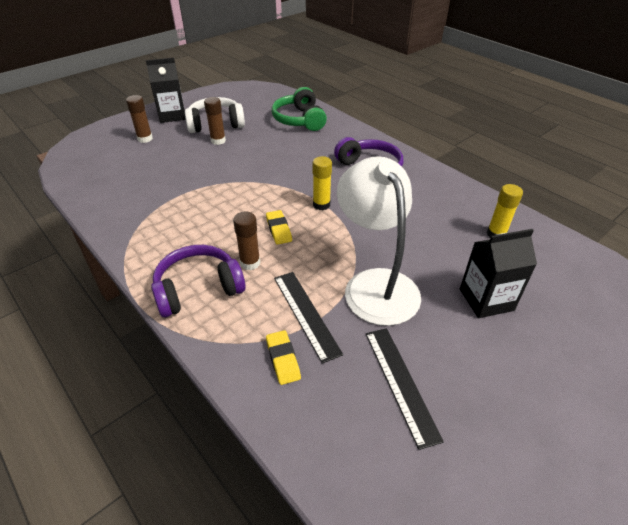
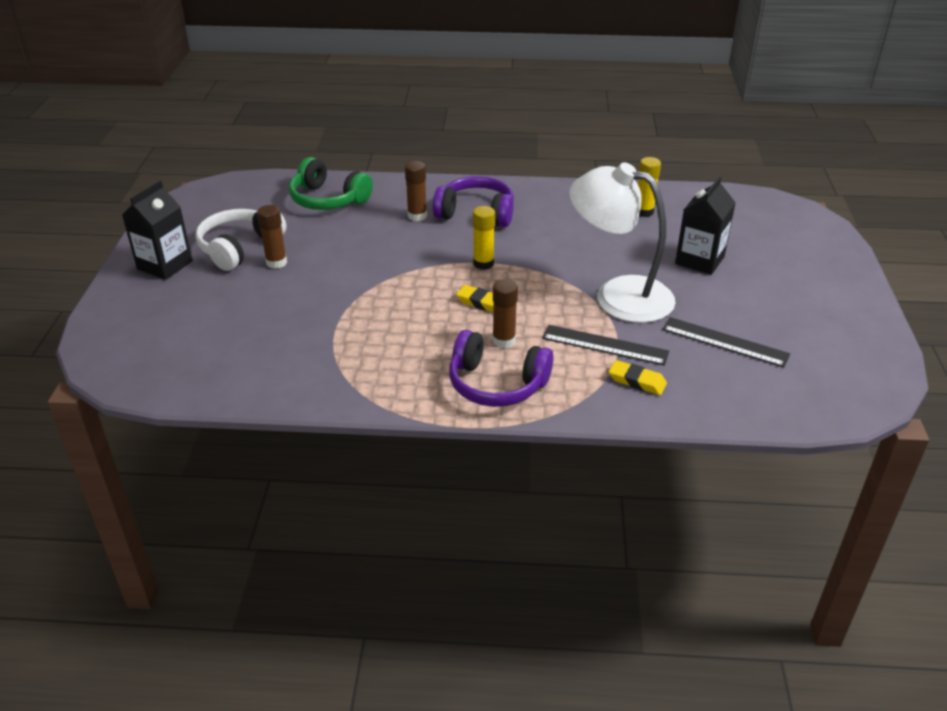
camera: 45 degrees left, 5 degrees down
brown glue stick [126,95,153,143] -> brown glue stick moved to [405,161,427,221]
purple headphones [151,245,246,317] -> purple headphones turned 90 degrees counterclockwise [449,330,553,407]

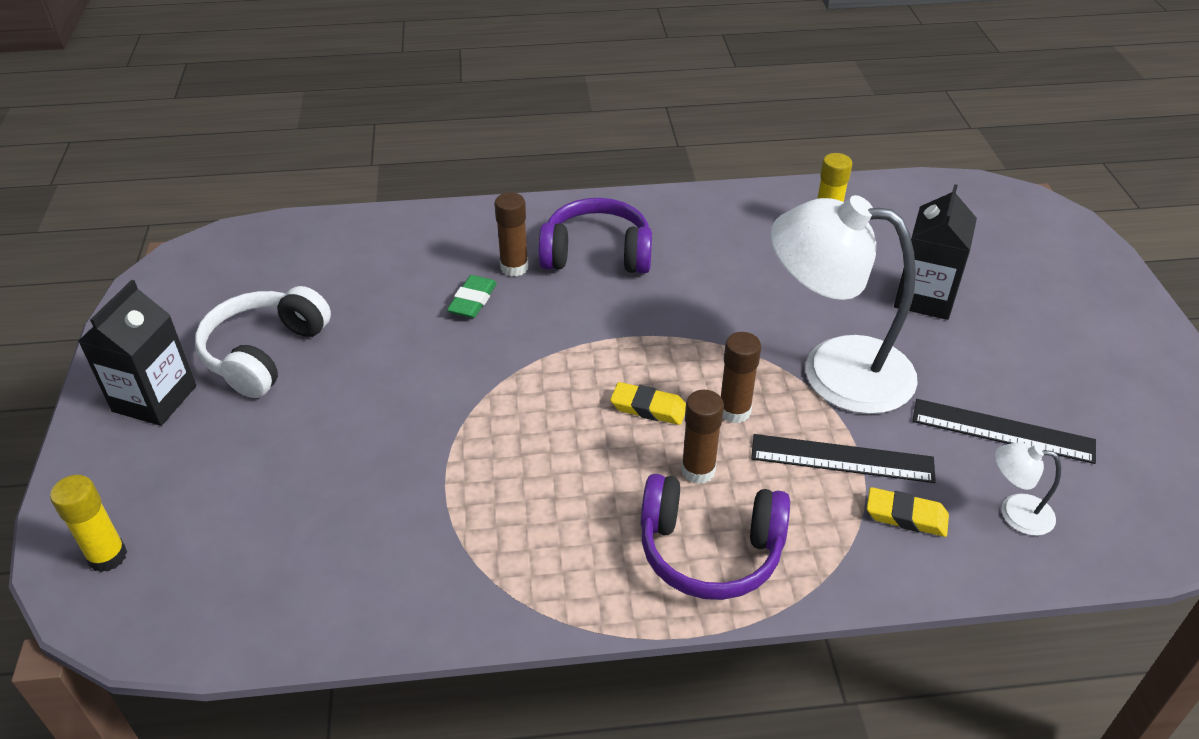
camera: 10 degrees left, 5 degrees up
brown glue stick [257,205,287,269] -> brown glue stick moved to [721,332,761,423]
green headphones [289,157,373,210] -> none
yellow glue stick [473,206,495,270] -> yellow glue stick moved to [50,475,127,572]
none -> green eraser [447,275,497,318]
none -> white lamp [995,442,1061,536]

